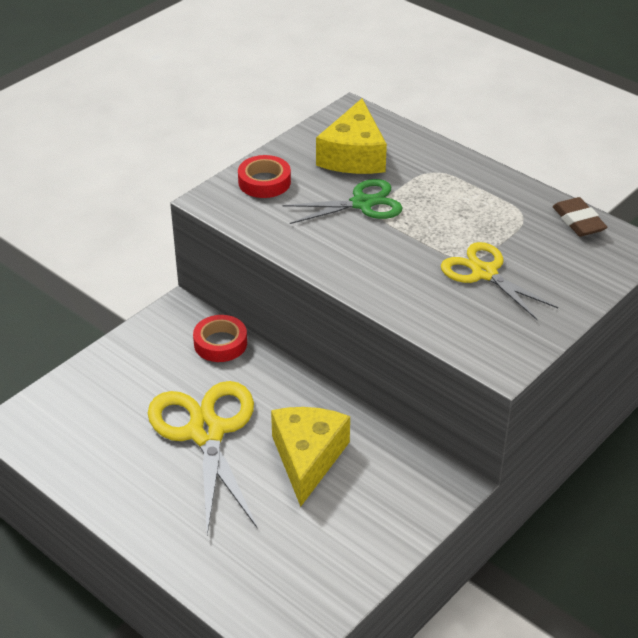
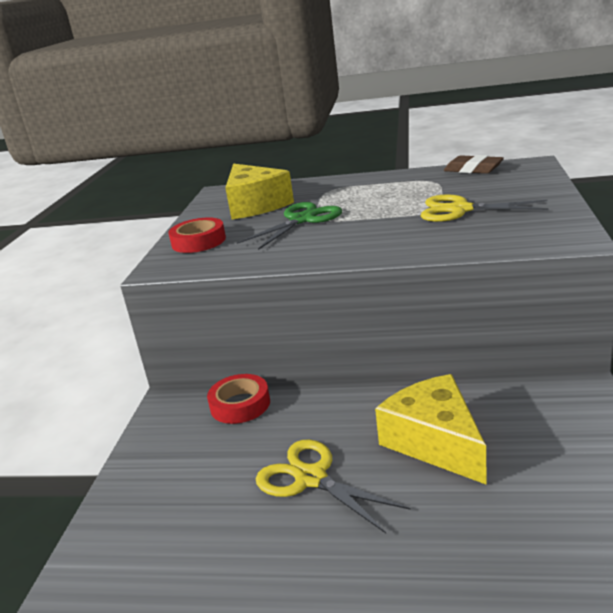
camera: 30 degrees left, 15 degrees down
yellow scissors [148,381,257,535] -> yellow scissors [256,439,411,533], size x0.63

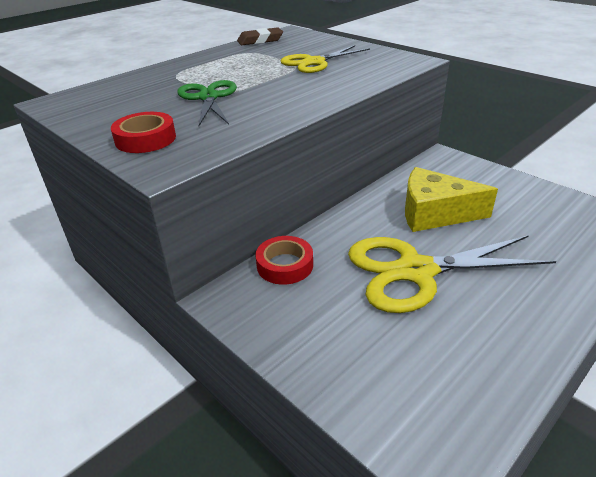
camera: 55 degrees left, 10 degrees up
yellow cheese [225,164,294,220] -> none
yellow scissors [256,439,411,533] -> yellow scissors [348,235,556,313], size x1.58

